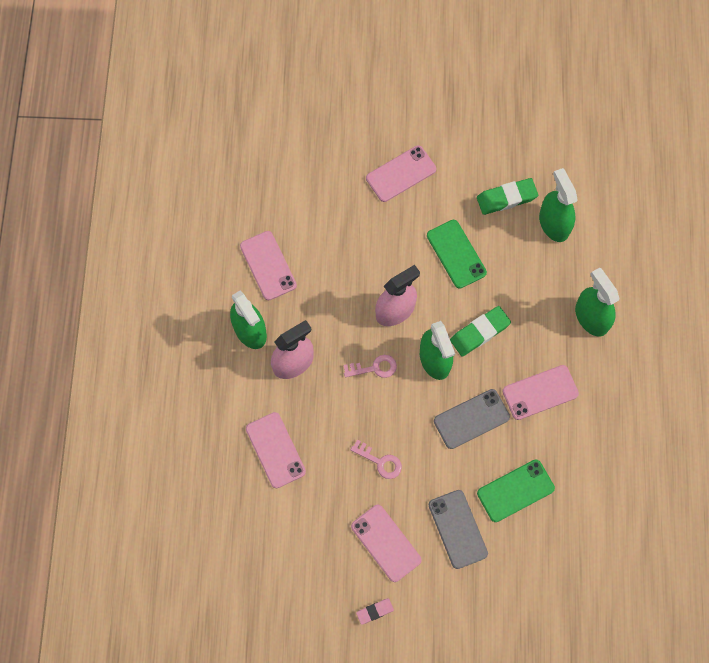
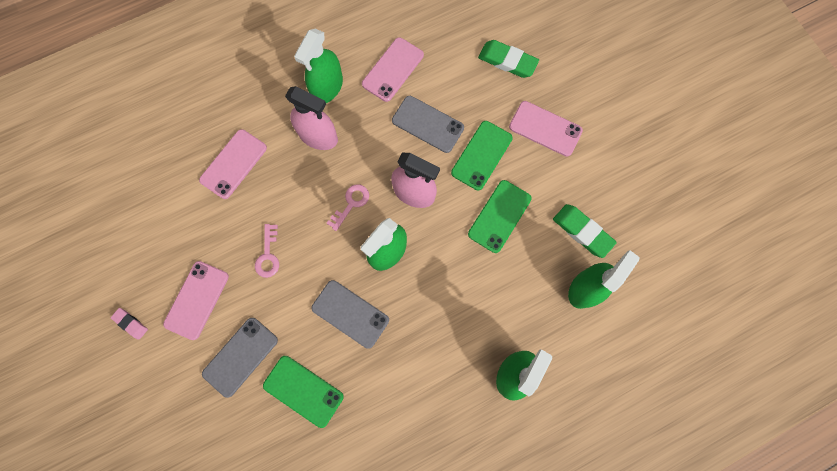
camera: 60 degrees right, 5 degrees up
pink key [343,355,397,378] -> pink key turned 105 degrees counterclockwise [326,184,369,231]
green eraser [450,306,511,356] -> green eraser moved to [478,40,539,78]
pink phone [502,365,579,420] -> none
none -> grey phone [392,96,464,153]
none -> green phone [451,121,513,191]

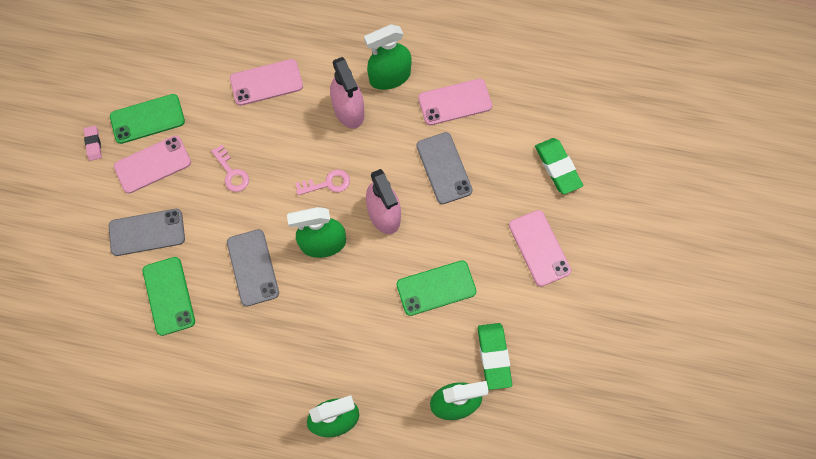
camera: 40 degrees right, 5 degrees down
pink key [255,224,279,278] -> pink key turned 75 degrees counterclockwise [211,145,249,192]
green phone [451,121,513,191] -> green phone moved to [110,94,185,144]

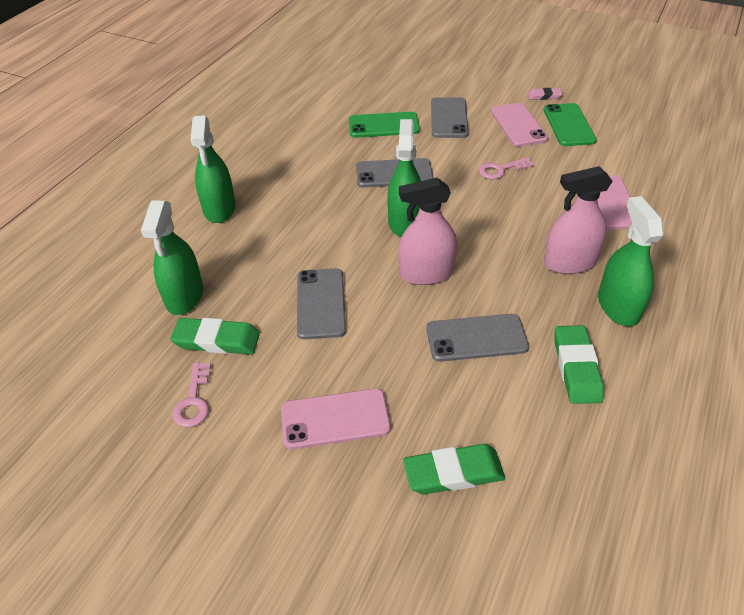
camera: 105 degrees right, 25 degrees down
pink key [295,169,350,195] -> pink key moved to [173,362,211,427]
green phone [397,260,476,316] -> grey phone [297,268,346,339]
pink phone [418,79,492,125] -> green eraser [554,325,604,404]

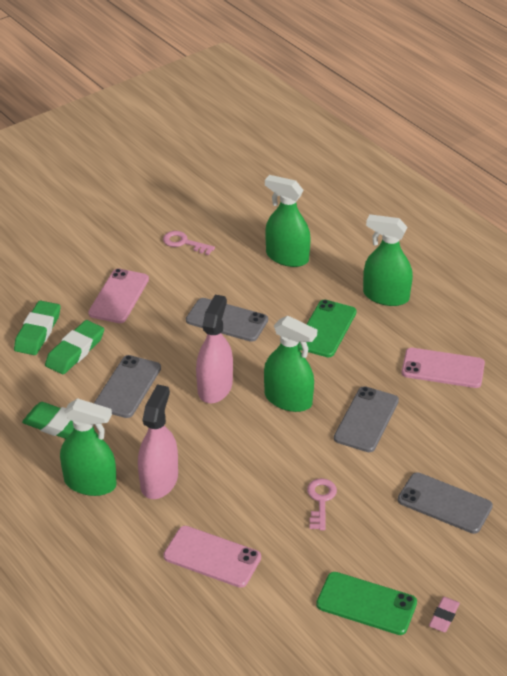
camera: 115 degrees right, 5 degrees down
green eraser [170,318,260,354] -> green eraser moved to [45,320,104,374]
green phone [349,112,420,138] -> green phone moved to [298,300,357,357]
pink phone [491,103,548,147] -> pink phone moved to [402,348,485,388]

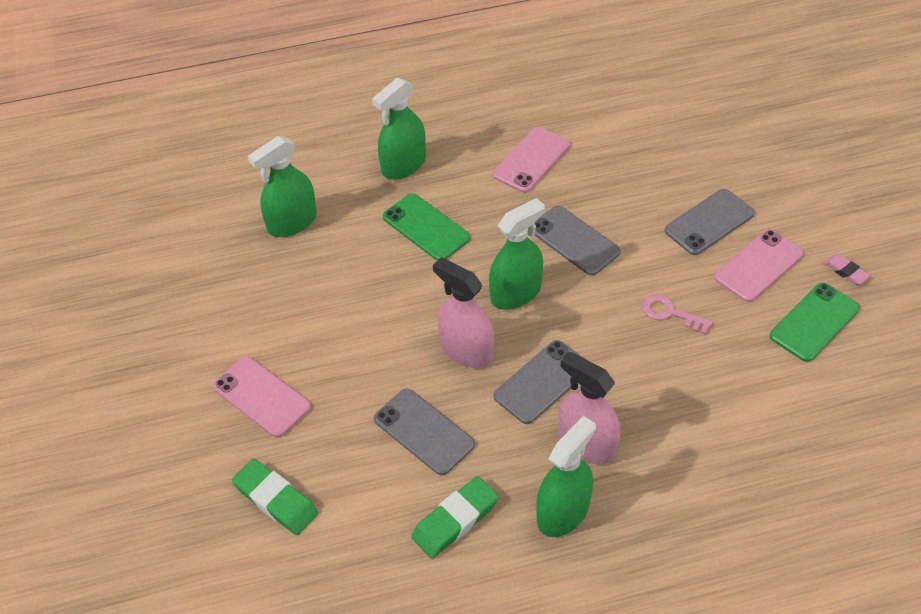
camera: 65 degrees left, 10 degrees up
green eraser [45,320,104,374] -> none
pink key [163,231,215,255] -> none
pink phone [163,526,261,588] -> pink phone moved to [714,229,804,302]
grey phone [186,298,268,342] -> grey phone moved to [493,340,583,424]

